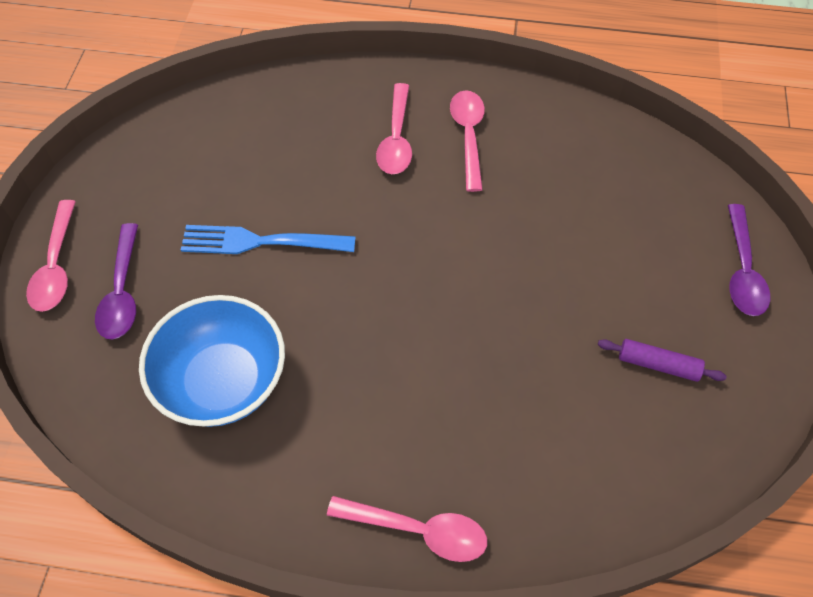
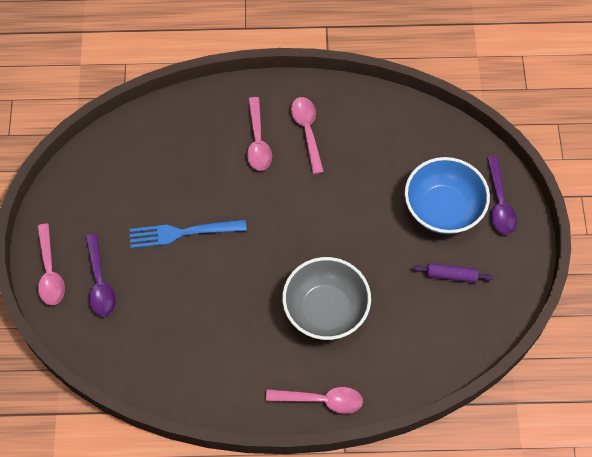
camera: 10 degrees left, 5 degrees up
blue bowl [139,295,285,427] -> blue bowl moved to [405,157,490,234]
none -> grey bowl [282,257,371,340]

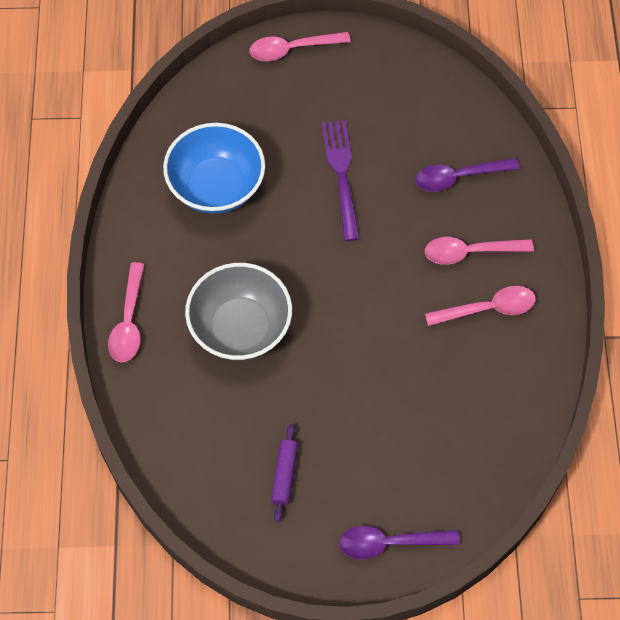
camera: 90 degrees right, 0 degrees up
purple spoon [86,234,116,316] -> purple spoon moved to [415,158,520,192]
blue fork [129,219,247,248] -> purple fork [322,120,360,241]
blue bowl [405,157,490,234] -> blue bowl moved to [163,123,265,214]

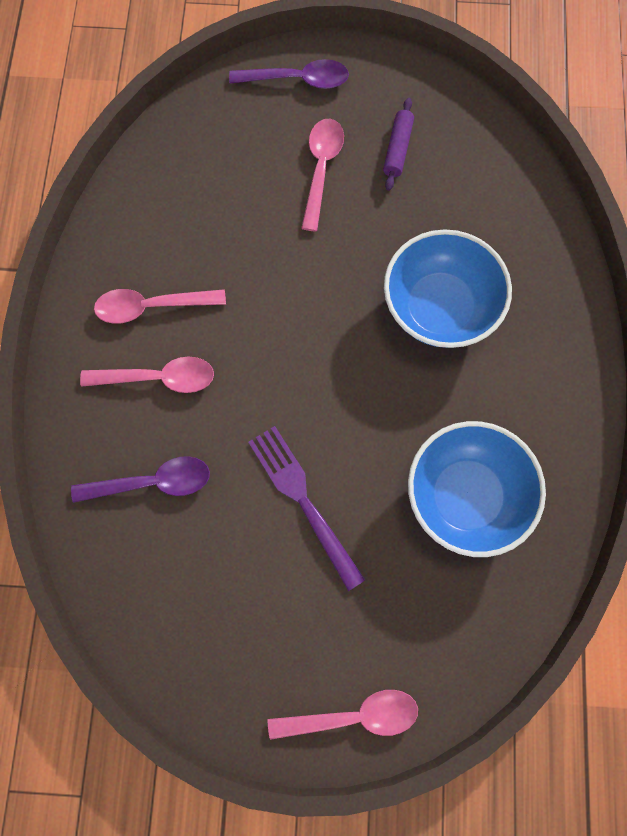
camera: 175 degrees left, 10 degrees up
pink spoon [108,262,145,362] -> pink spoon moved to [301,119,344,232]
grey bowl [185,263,292,360] -> blue bowl [384,229,512,348]
purple fork [322,120,360,241] -> purple fork turned 150 degrees clockwise [248,426,365,591]

